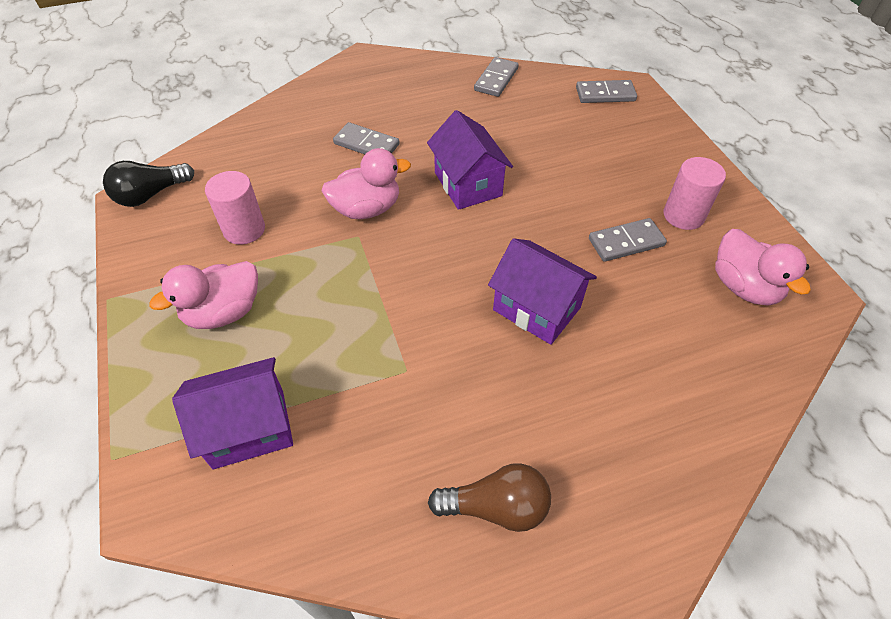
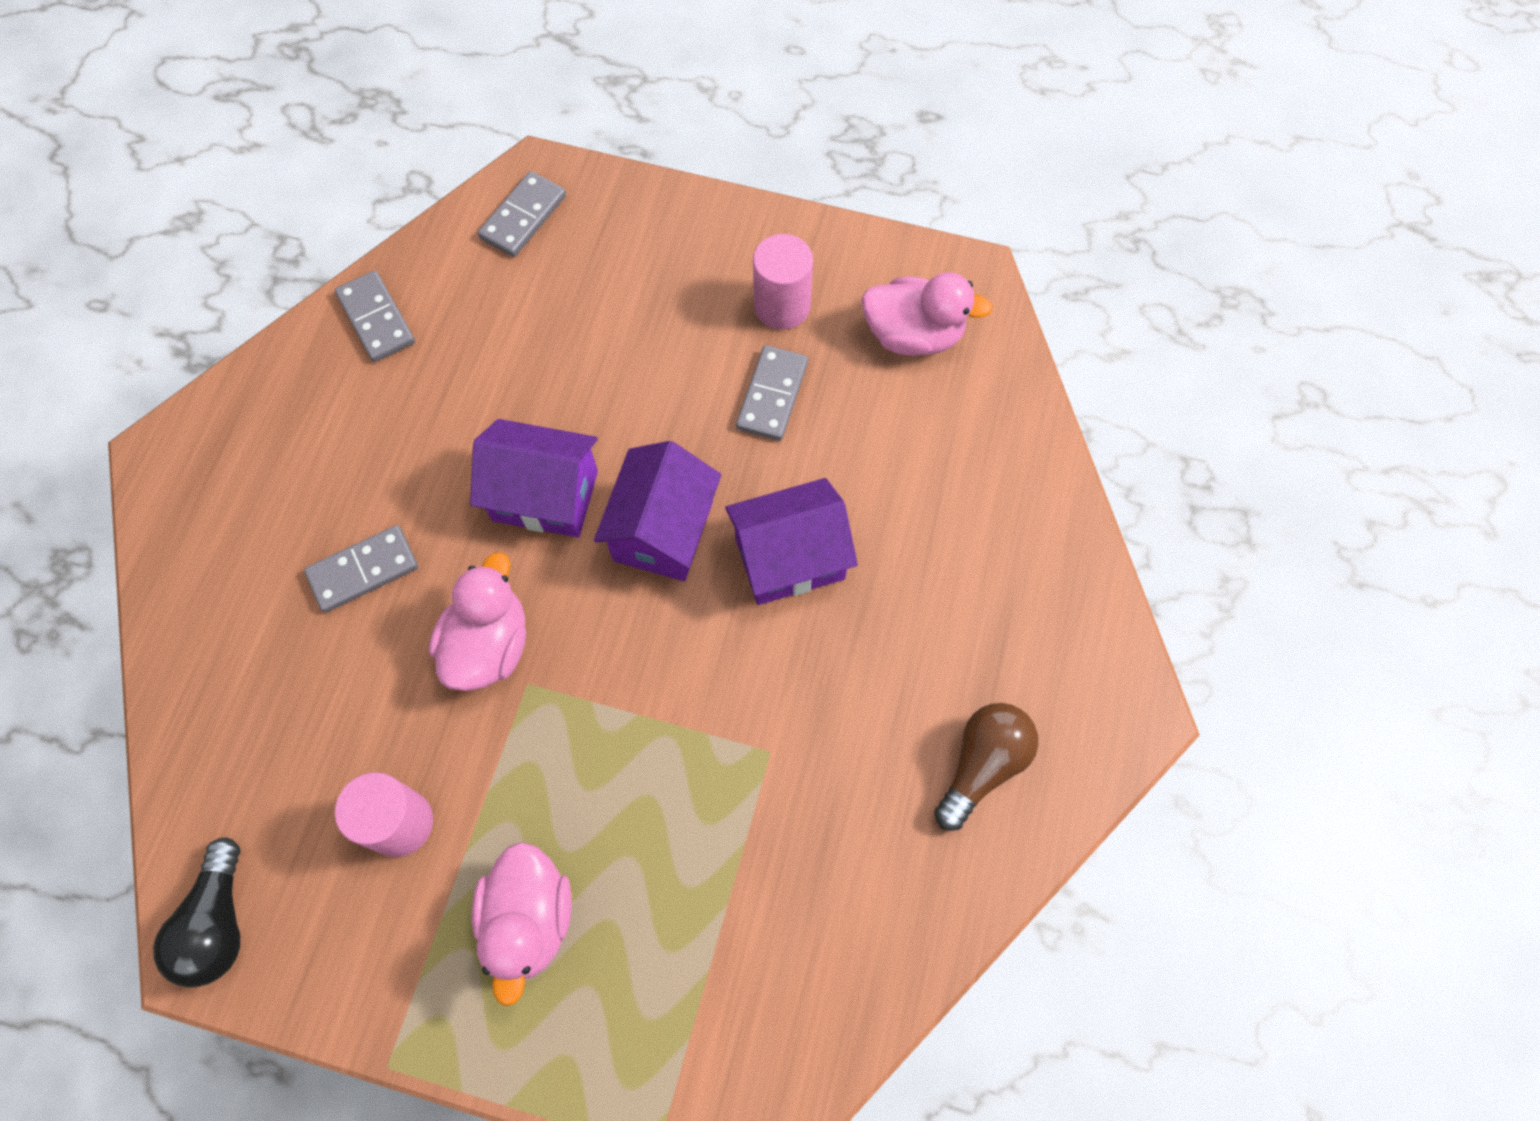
camera: 55 degrees left, 15 degrees up
purple house [172,357,293,469] -> purple house moved to [594,441,721,581]

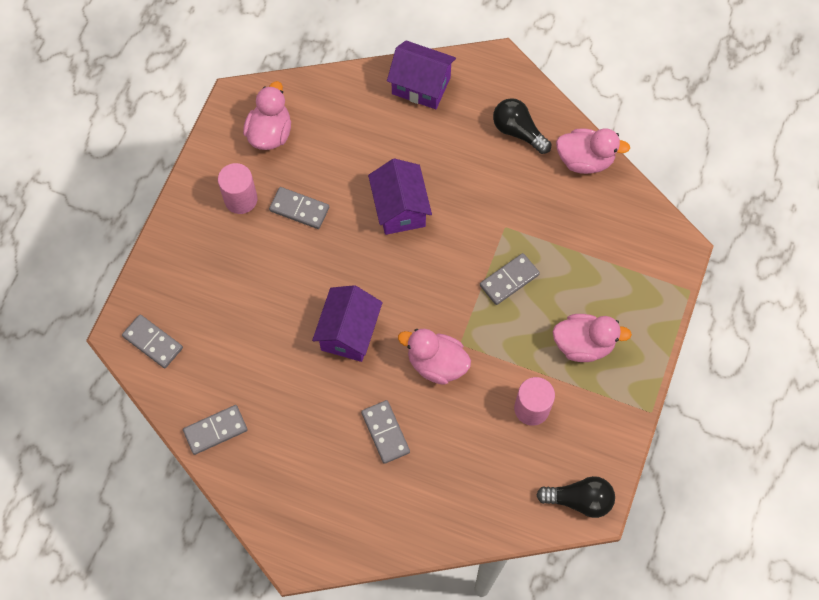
camera: 85 degrees left, 0 degrees up
purple house [594,441,721,581] -> purple house moved to [387,40,456,109]
brown light bulb [934,703,1038,831] -> black light bulb [493,98,551,154]
none -> grey domino [480,253,540,305]
none -> pink duck [556,128,630,174]

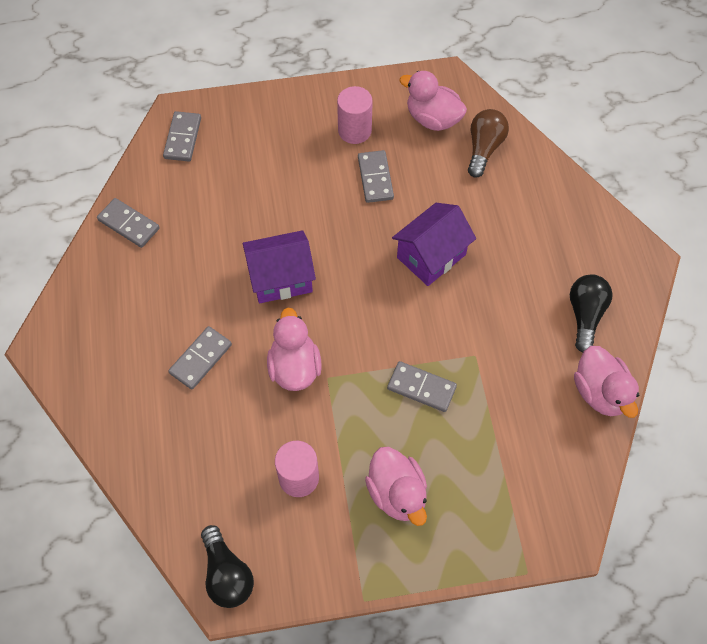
camera: 60 degrees right, 5 degrees down
pink duck [243,81,291,150] -> pink duck turned 135 degrees counterclockwise [399,71,467,131]
purple house [387,40,456,109] -> none
none -> brown light bulb [468,109,509,178]

